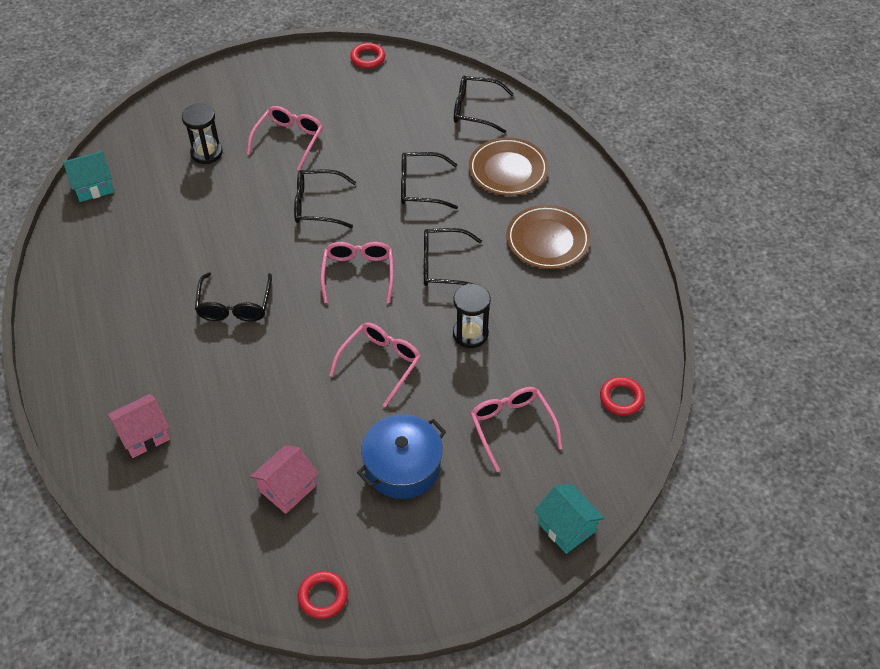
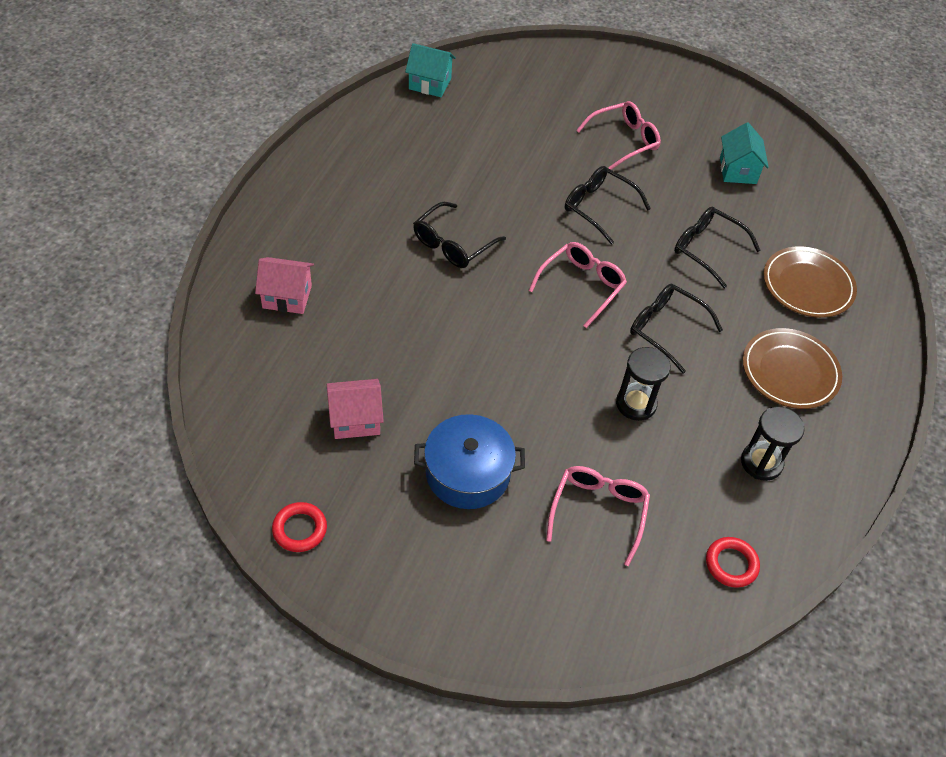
camera: 35 degrees right, 0 degrees up
black hourglass [182,103,223,164] -> black hourglass moved to [741,406,805,481]
pink glasses [329,323,421,407] -> none
red ring [350,43,385,69] -> none
black glasses [454,76,514,133] -> none
turquoise house [534,484,604,554] -> turquoise house moved to [720,123,769,184]

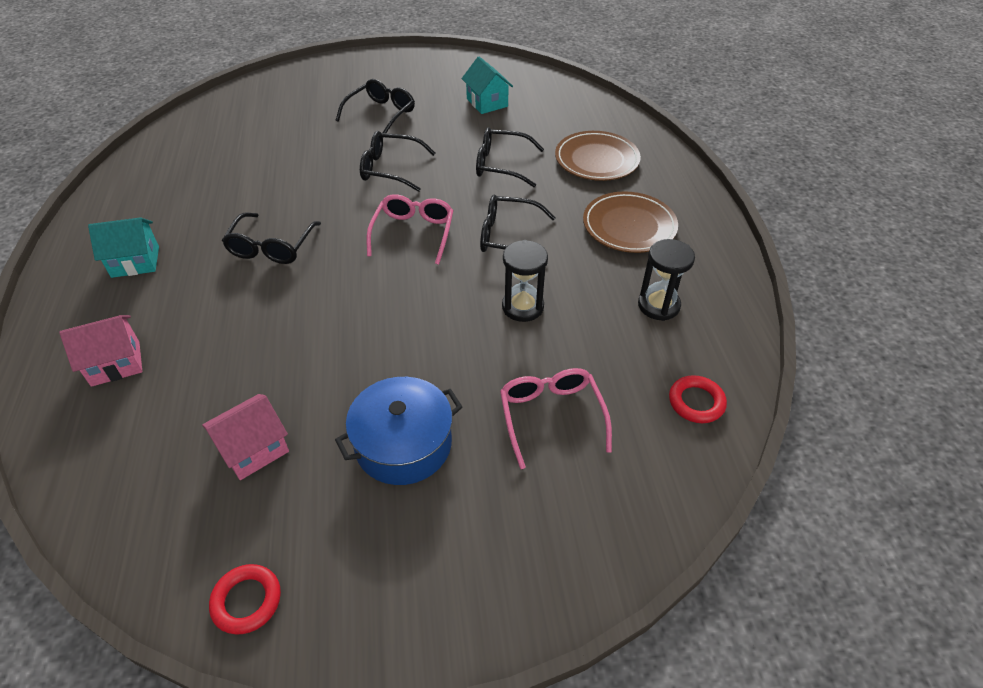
camera: 25 degrees left, 5 degrees down
turquoise house [405,43,456,97] -> turquoise house moved to [88,217,159,278]
pink glasses [576,101,661,170] -> black glasses [336,79,415,138]

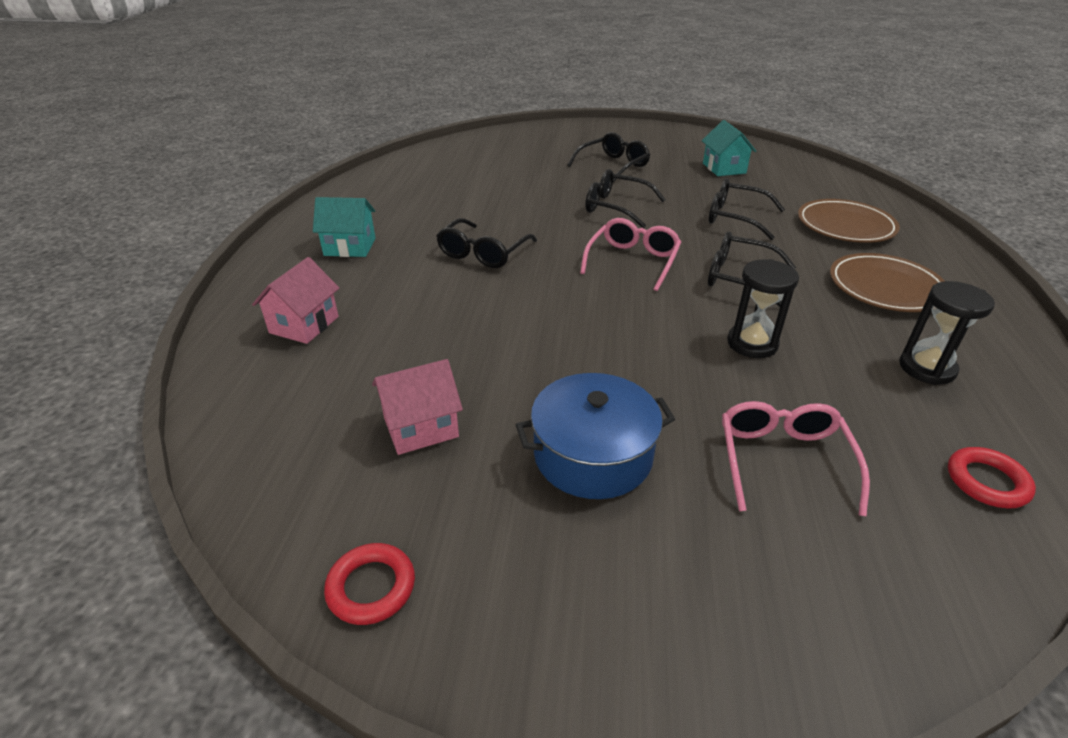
camera: 15 degrees right, 10 degrees down
pink house [59,315,142,387] -> pink house turned 60 degrees counterclockwise [252,257,339,344]

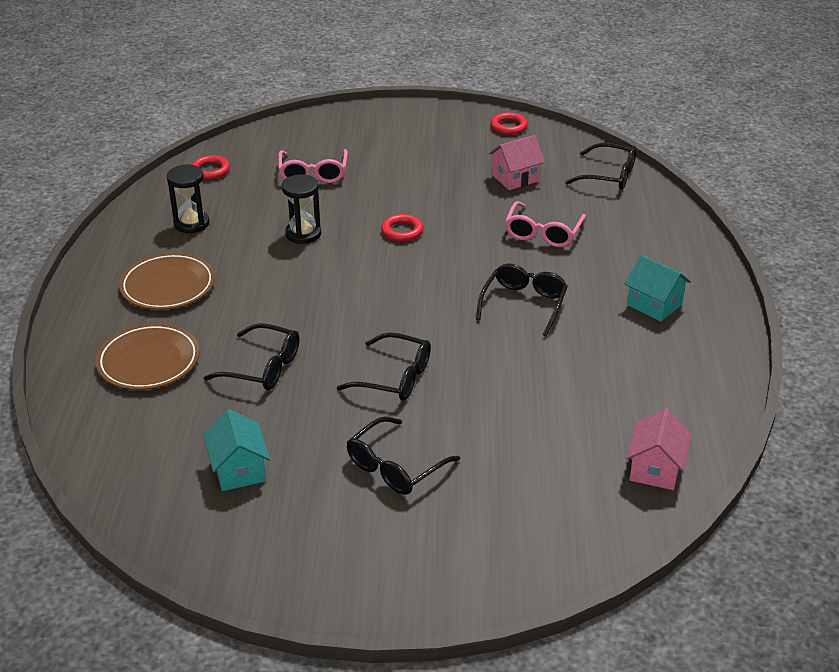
camera: 175 degrees right, 0 degrees up
pink house [252,257,339,344] -> pink house moved to [626,408,692,490]
turquoise house [313,197,375,257] -> turquoise house turned 45 degrees clockwise [625,255,691,322]
blue pot [516,373,675,499] -> none
pink glasses [580,218,681,291] -> pink glasses moved to [505,201,586,247]
black glasses [708,232,796,307] -> black glasses moved to [565,143,636,190]
none -> red ring [381,214,424,242]

